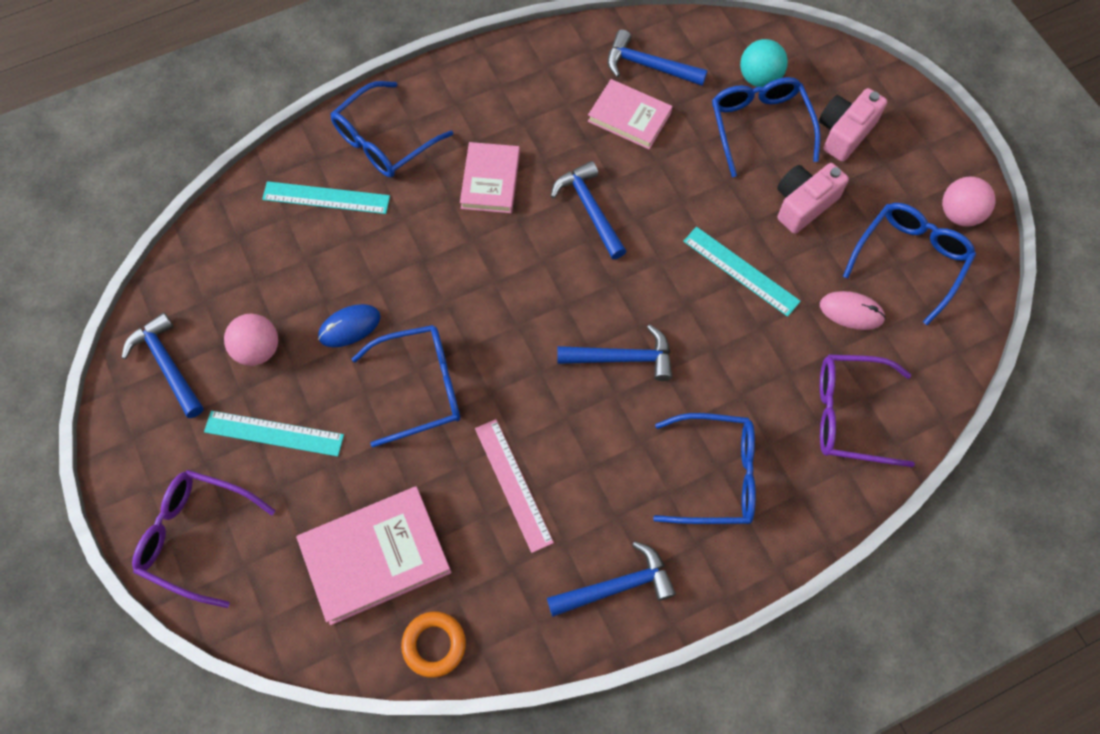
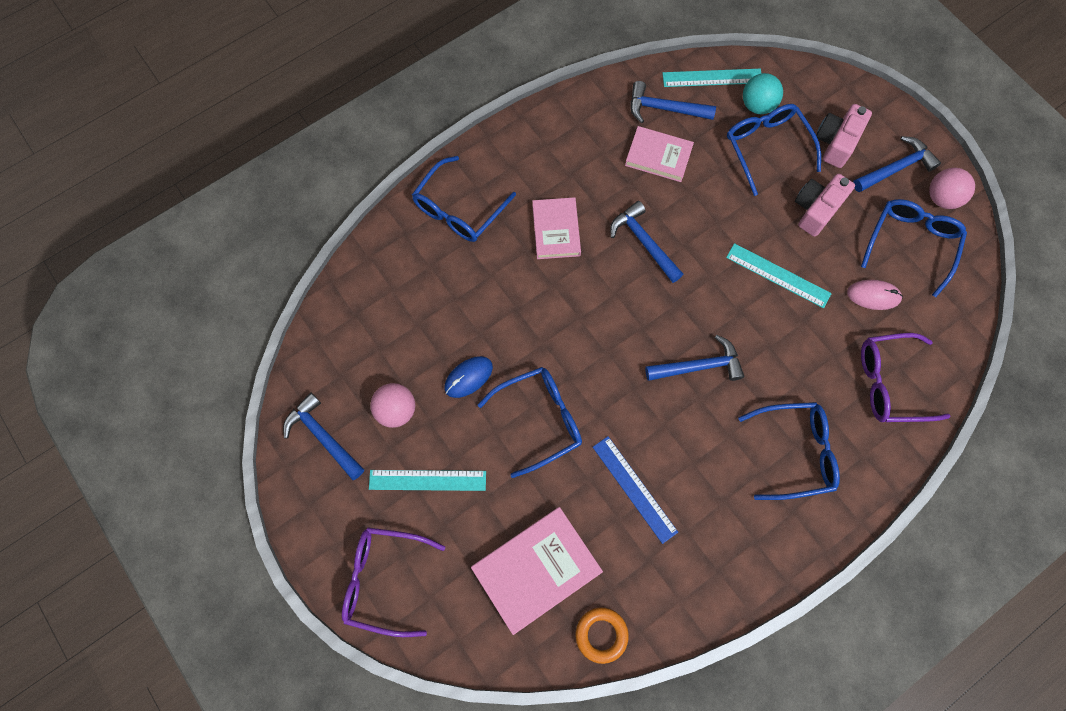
camera: 10 degrees left, 5 degrees up
turquoise ruler [262,181,390,214] -> turquoise ruler moved to [662,69,762,87]
pink ruler [475,419,554,553] -> blue ruler [593,436,678,544]
blue hammer [547,541,676,617] -> blue hammer moved to [853,136,941,192]

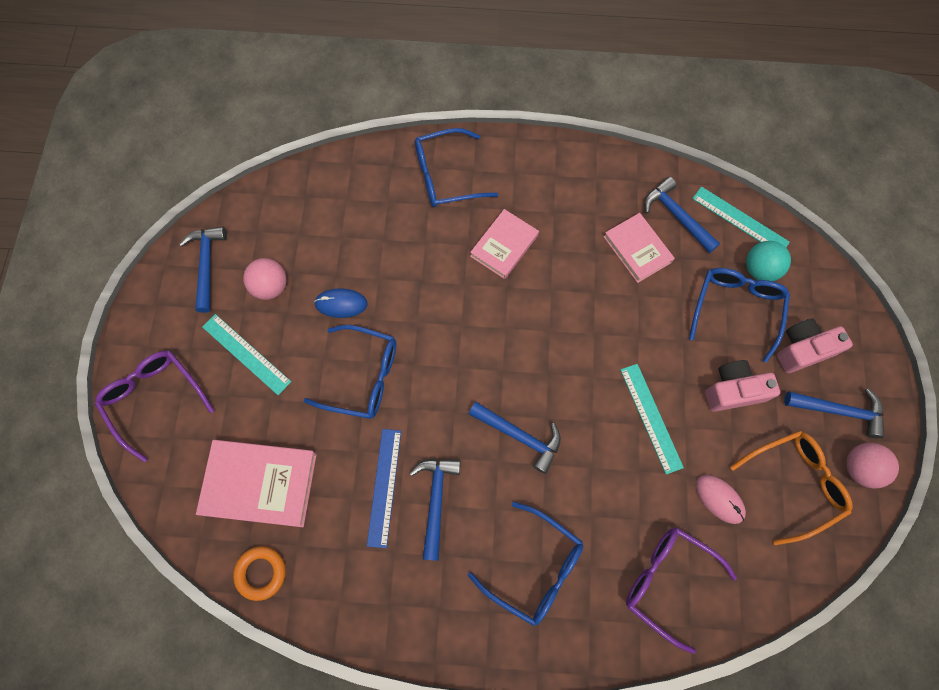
camera: 40 degrees right, 0 degrees up
blue hammer [610,201,683,283] -> blue hammer moved to [409,459,461,561]
blue glasses [861,199,967,297] -> orange glasses [730,430,853,545]

